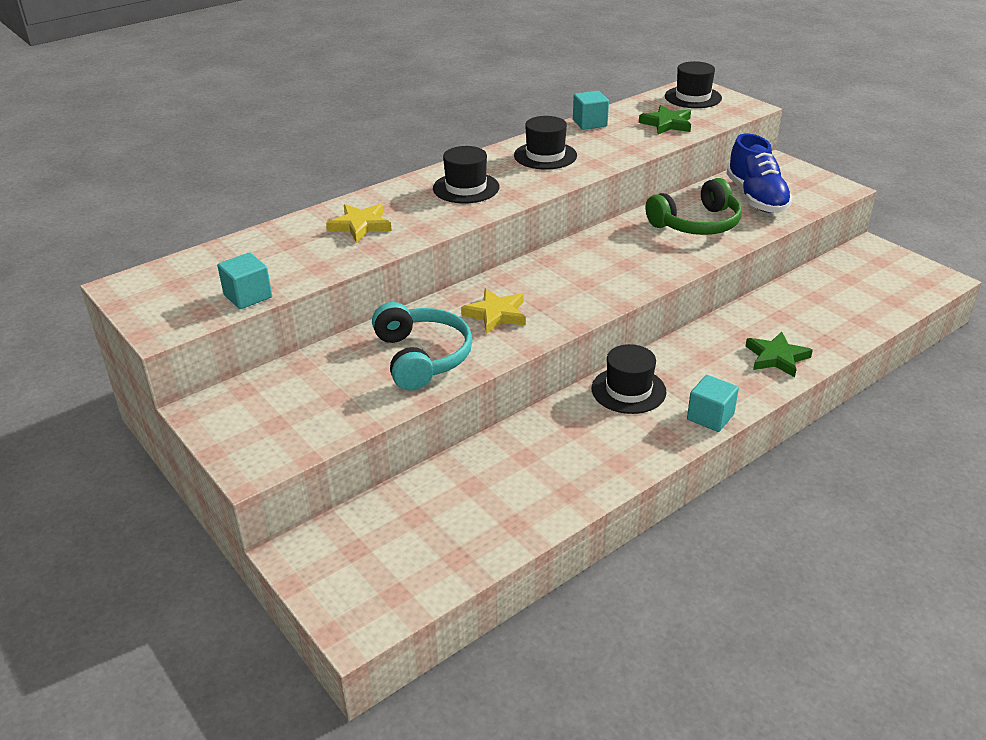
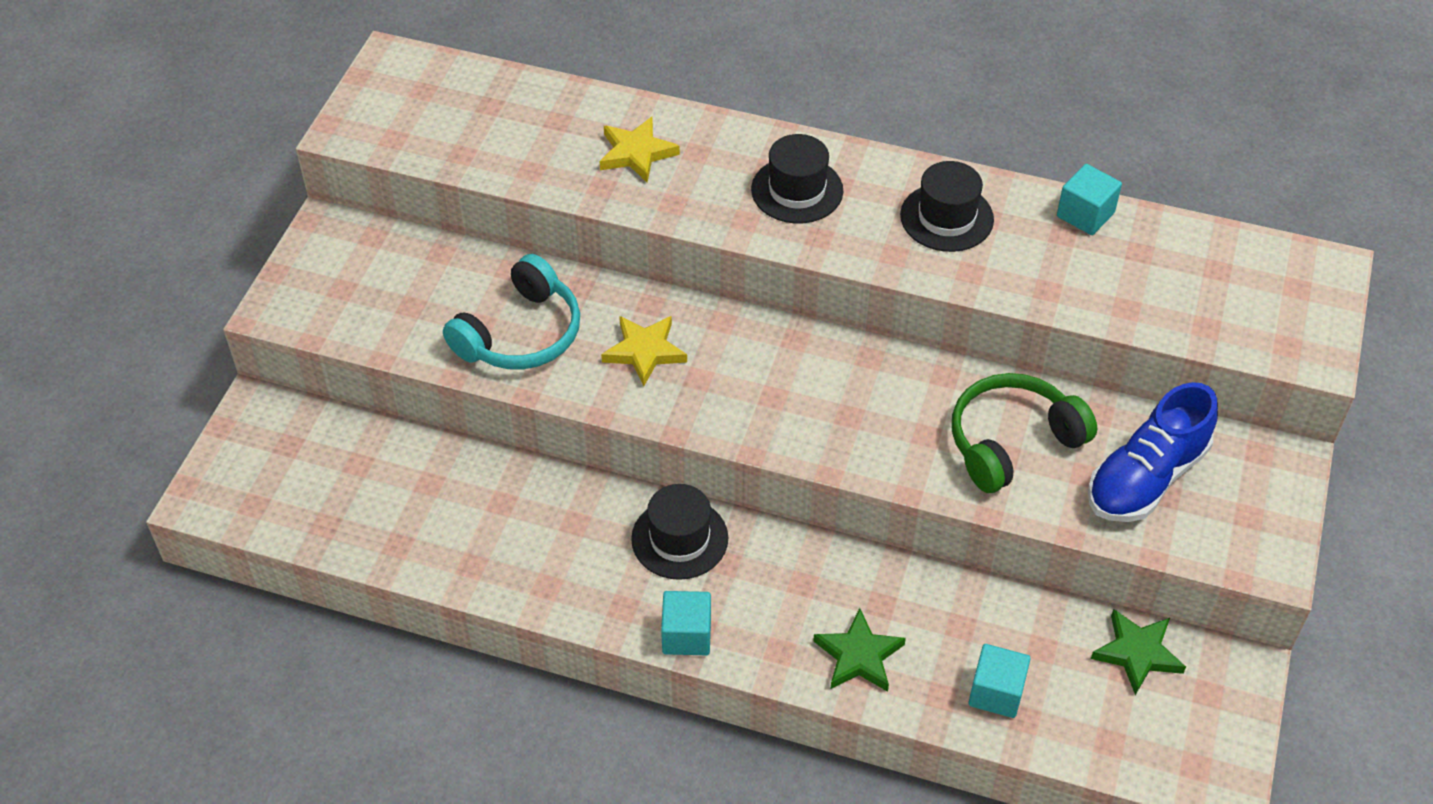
camera: 55 degrees right, 15 degrees up
turquoise cube [217,252,272,309] -> turquoise cube moved to [968,644,1031,718]
green star [639,105,691,134] -> green star moved to [1091,609,1186,695]
green headphones [645,178,742,235] -> green headphones turned 120 degrees clockwise [952,373,1097,493]
black hat [665,61,722,108] -> none

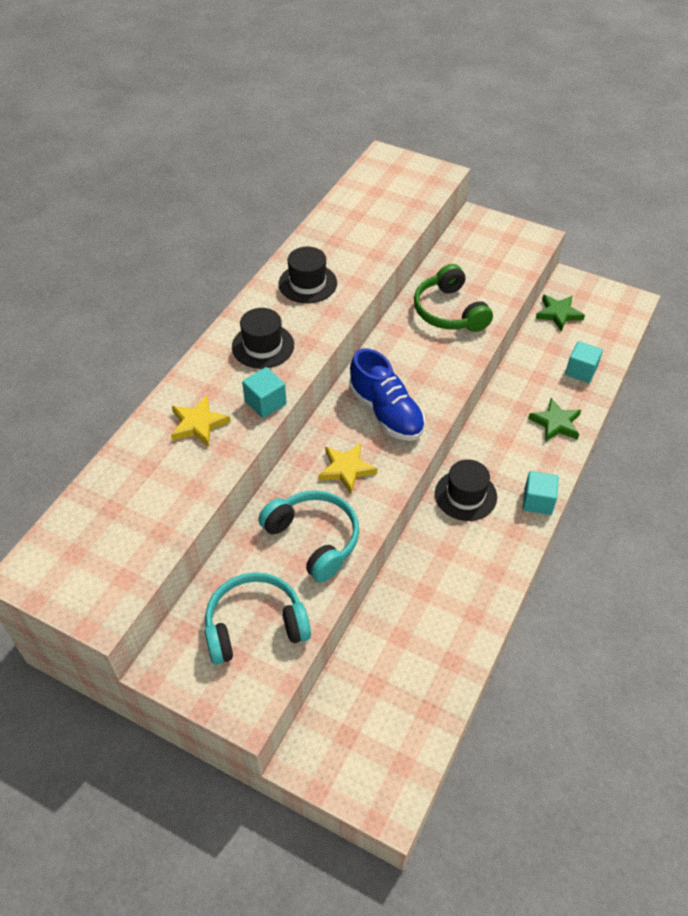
camera: 80 degrees left, 0 degrees up
turquoise cube [1057,164,1122,235] -> turquoise cube moved to [242,367,287,418]
blue shoe [1088,382,1218,522] -> blue shoe moved to [349,348,425,441]
none -> turquoise headphones [205,572,311,665]

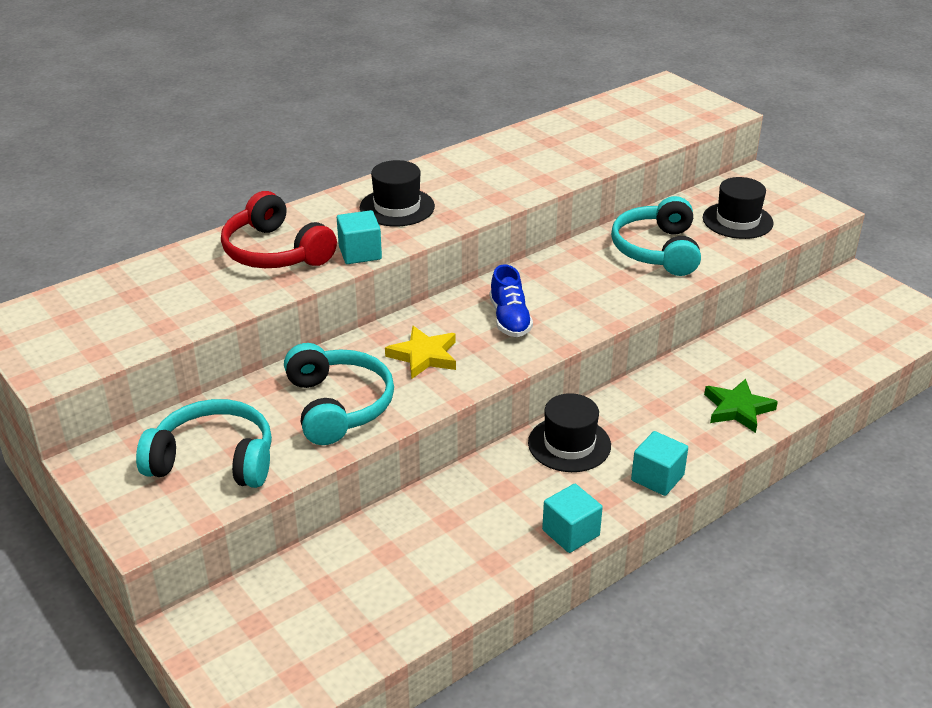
camera: 25 degrees right, 15 degrees down
yellow star [171,396,231,447] -> red headphones [221,191,337,268]
black hat [279,247,337,303] -> black hat moved to [703,177,774,239]
blue shoe [349,348,425,441] -> blue shoe [490,265,533,337], size x0.65
green headphones [414,264,493,332] -> turquoise headphones [611,196,701,276]
green star [536,295,585,331] -> none
turquoise cube [565,341,603,383] -> turquoise cube moved to [542,484,603,553]

